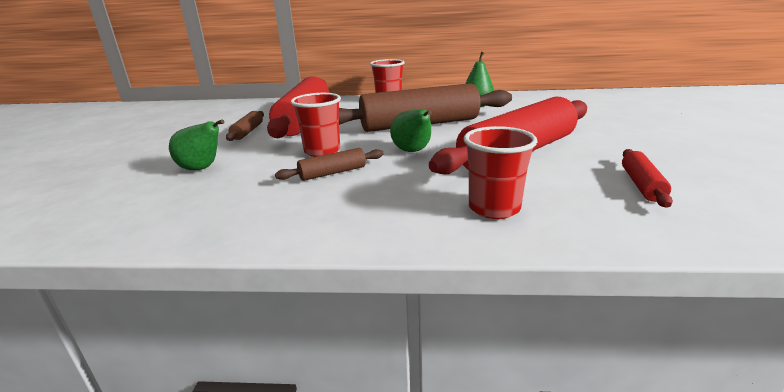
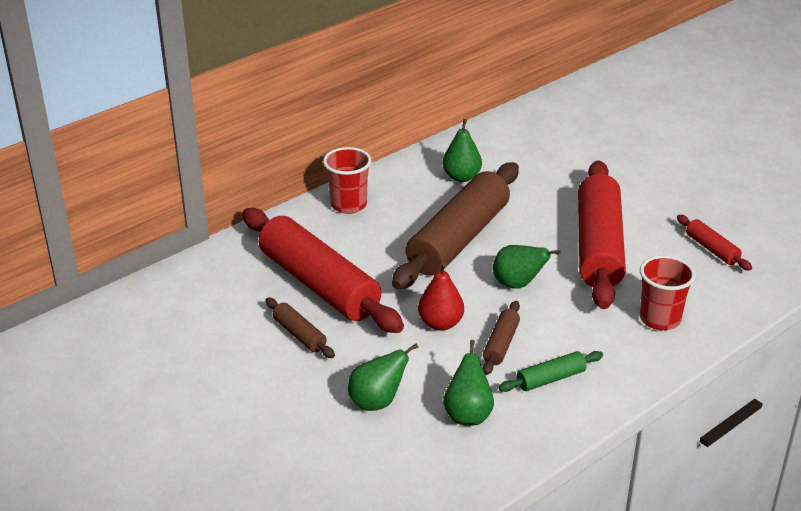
camera: 45 degrees left, 10 degrees up
red cup [291,93,341,157] -> red pear [418,263,464,331]
none -> green pear [443,340,494,425]
none -> green rolling pin [499,351,603,392]

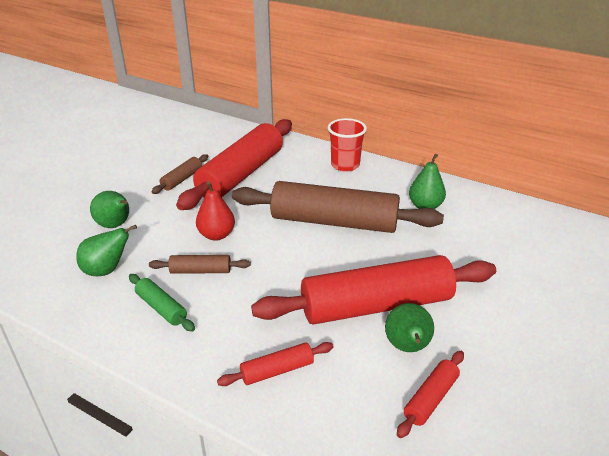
camera: 70 degrees right, 0 degrees up
green pear [493,245,560,289] -> green pear moved to [385,303,434,352]
red cup [640,255,696,331] -> red rolling pin [217,342,334,386]

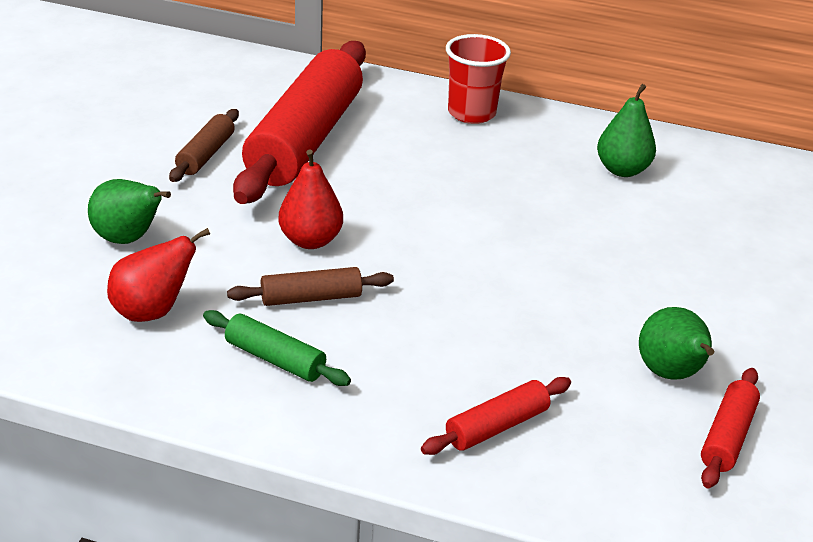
camera: 15 degrees left, 0 degrees up
green pear [76,225,137,276] -> red pear [107,228,210,322]
brown rolling pin [232,181,444,233] -> none
red rolling pin [251,255,496,325] -> none

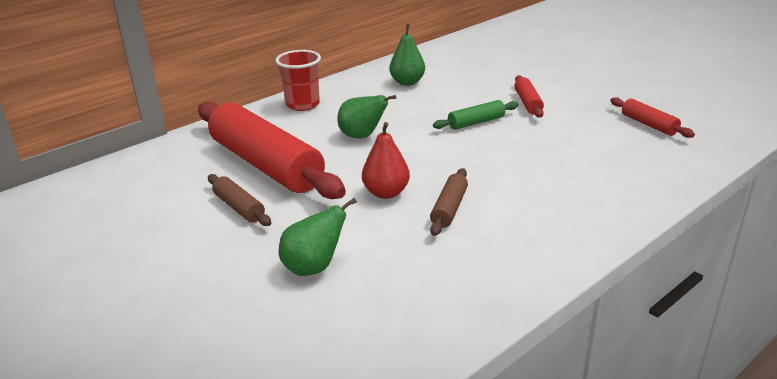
camera: 55 degrees left, 5 degrees down
red pear [107,228,210,322] -> none
green rolling pin [203,310,351,386] -> green rolling pin moved to [433,100,519,130]
red rolling pin [421,377,571,455] -> red rolling pin moved to [514,75,544,118]
green pear [639,307,714,380] -> green pear moved to [337,95,396,139]

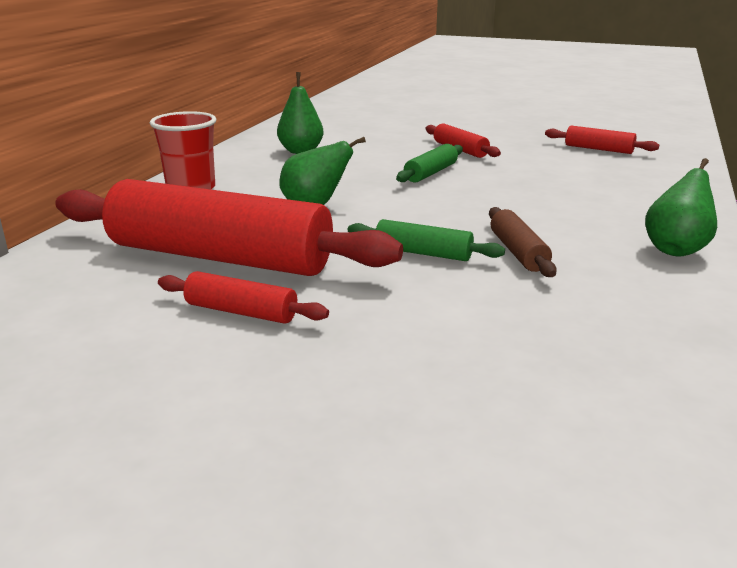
camera: 30 degrees left, 5 degrees down
brown rolling pin [208,174,271,226] -> red rolling pin [158,271,329,324]
green pear [279,198,357,276] -> green pear moved to [645,158,717,256]
red pear [362,122,410,199] -> green rolling pin [348,219,505,261]

